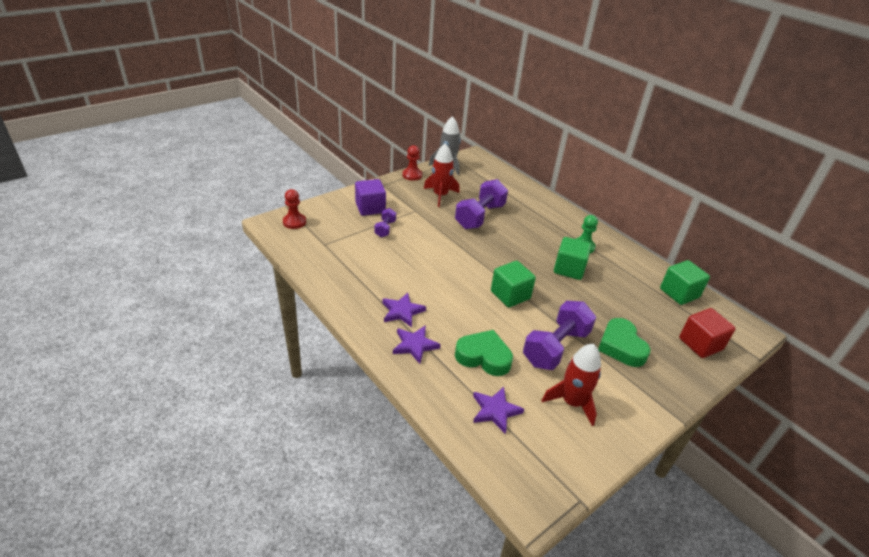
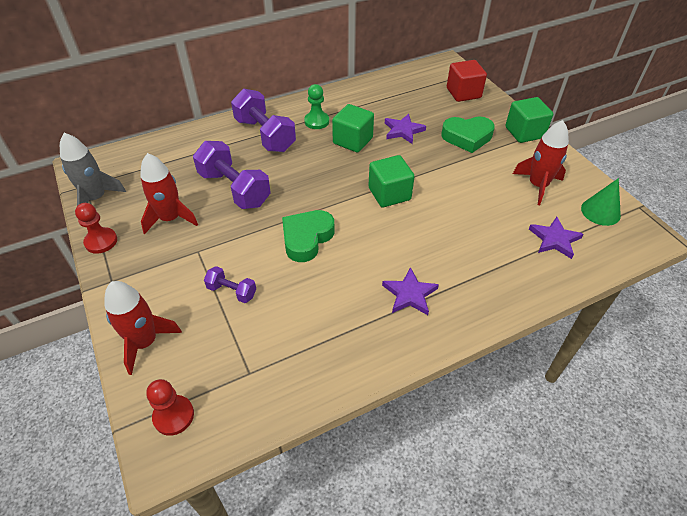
camera: 75 degrees left, 10 degrees up
purple cube [355,179,386,216] -> none
purple star [393,325,441,364] -> purple star moved to [385,114,426,144]
green heart [455,330,513,376] -> green heart moved to [282,210,335,262]
purple dumbbell [523,301,596,370] -> purple dumbbell moved to [231,89,296,152]
green cube [660,260,710,305] -> green cube moved to [505,97,553,143]
none -> red rocket [104,281,182,375]
none -> green cone [581,178,621,226]

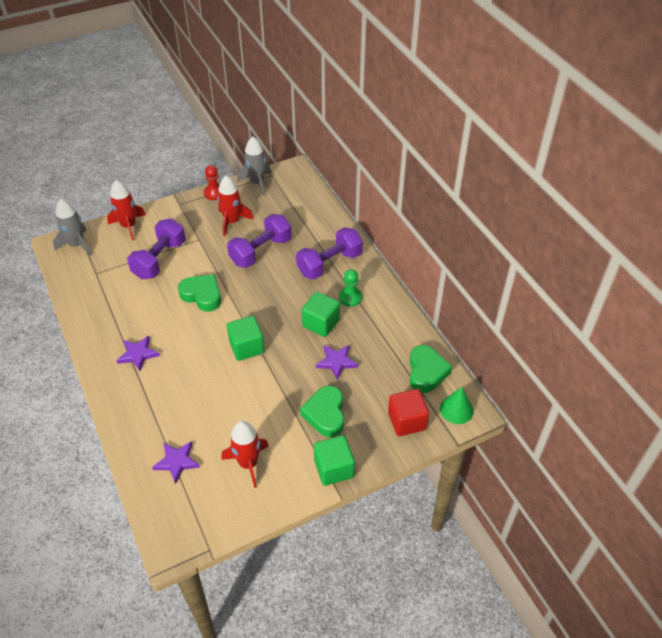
camera: 90 degrees right, 0 degrees up
red pawn [146,379,194,436] -> grey rocket [53,199,92,256]
purple dumbbell [204,266,256,303] -> purple dumbbell [127,218,186,279], size x1.99
green cone [581,178,621,226] -> green cone moved to [440,387,474,424]
none -> green heart [409,345,452,393]

